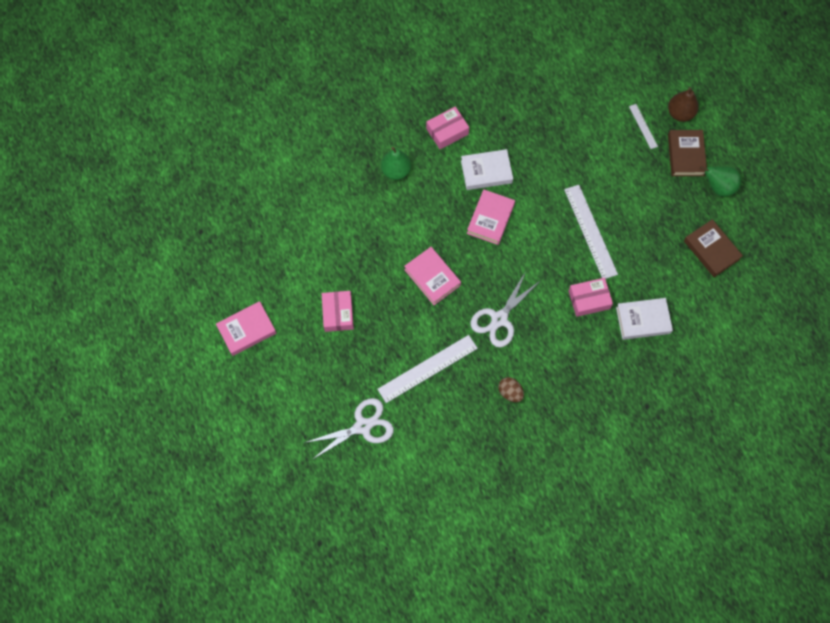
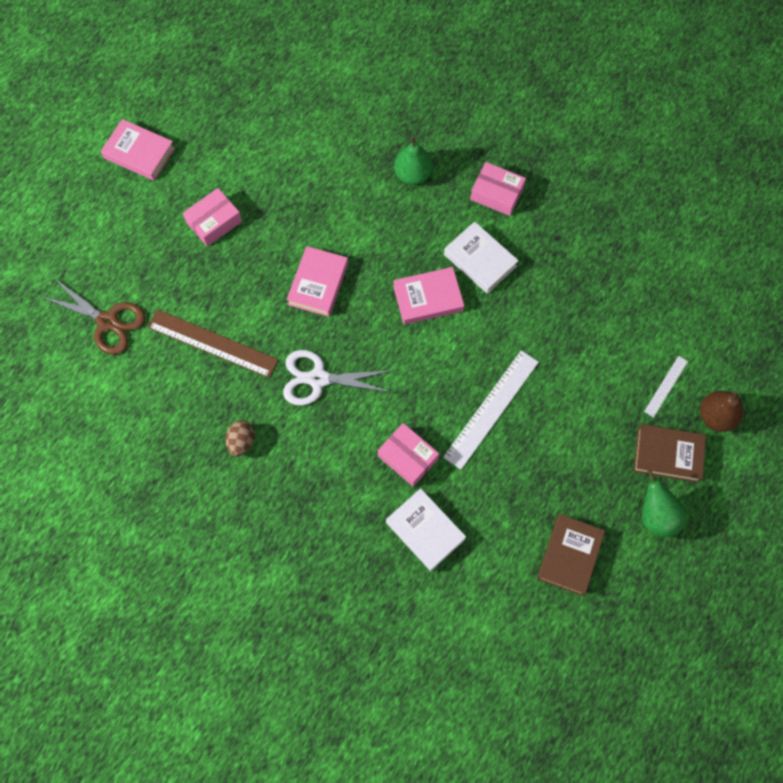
camera: 55 degrees right, 0 degrees up
white scissors [304,398,394,460] -> brown scissors [40,278,146,355]
white ruler [377,335,478,403] -> brown ruler [148,309,279,378]
brown book [668,130,707,176] -> brown book turned 45 degrees clockwise [633,424,706,483]

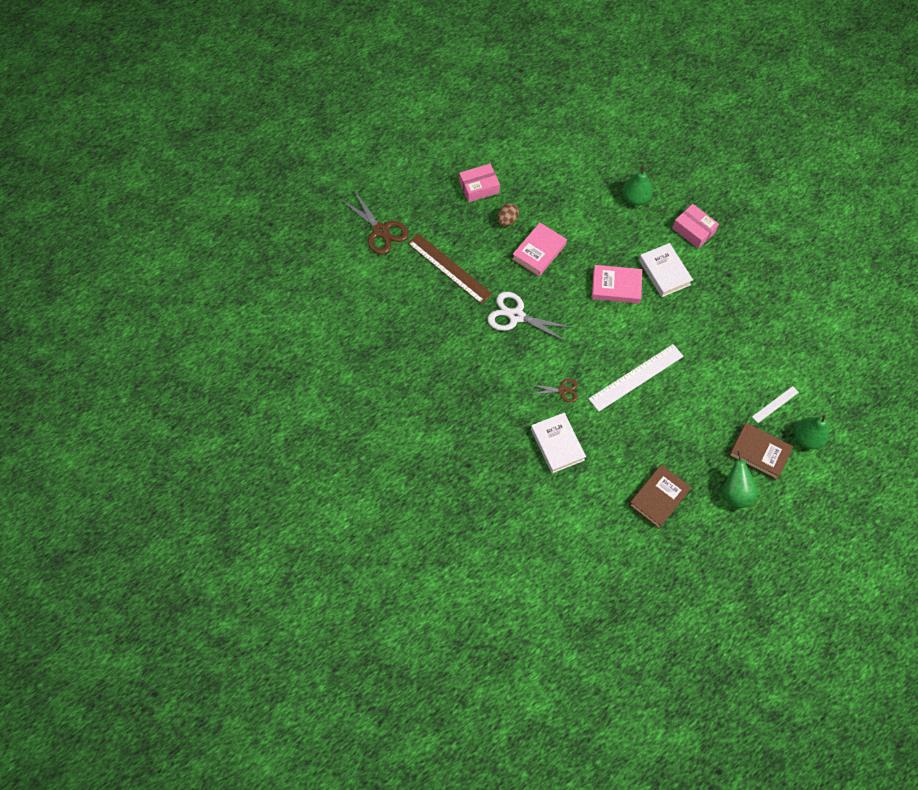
camera: 20 degrees right, 5 degrees down
pink book [101,119,175,181] -> none
brown egg [226,421,255,457] -> brown egg moved to [498,203,519,226]
pink box [378,423,439,487] -> brown scissors [530,379,578,402]
brown pear [700,391,743,432] -> green pear [794,414,829,449]

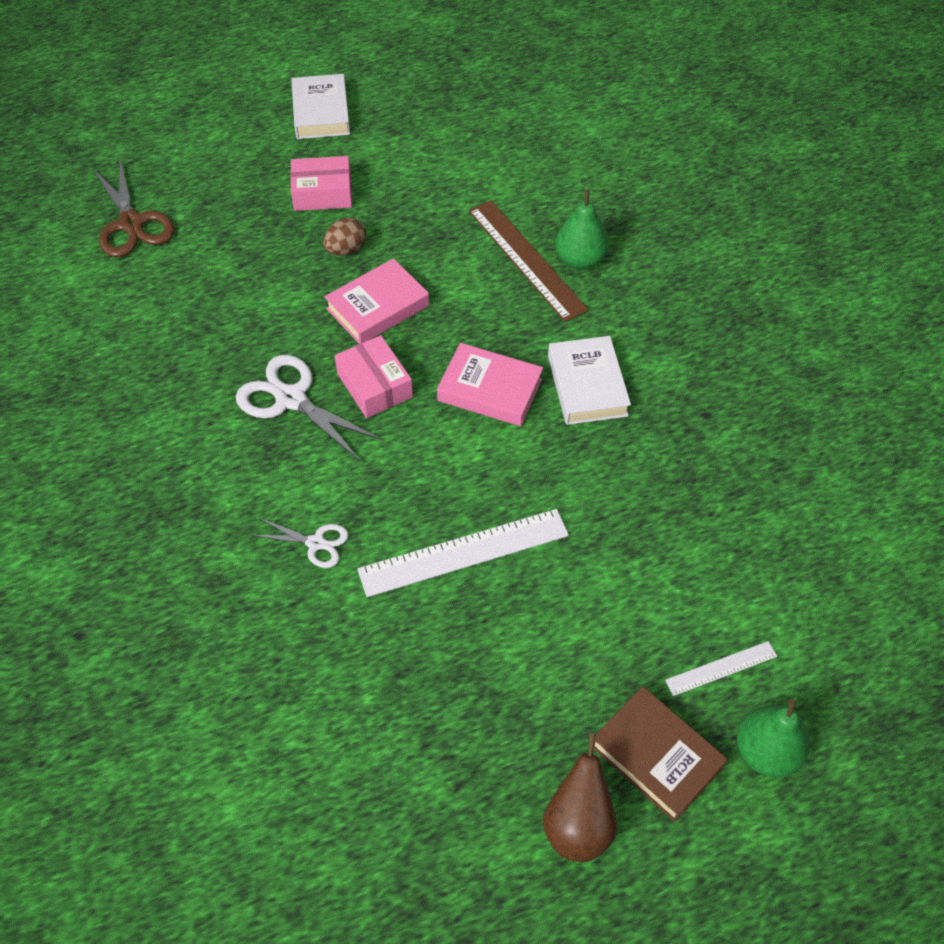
camera: 15 degrees right, 10 degrees down
brown ruler [408,233,492,304] -> brown ruler moved to [469,200,589,322]
brown scissors [530,379,578,402] -> white scissors [252,518,349,568]
white book [531,413,586,473] -> white book moved to [291,74,350,139]
brown book [629,464,692,529] -> none
pink box [672,204,719,249] -> pink box moved to [335,335,413,418]
green pear [722,451,758,508] -> brown pear [543,733,617,862]

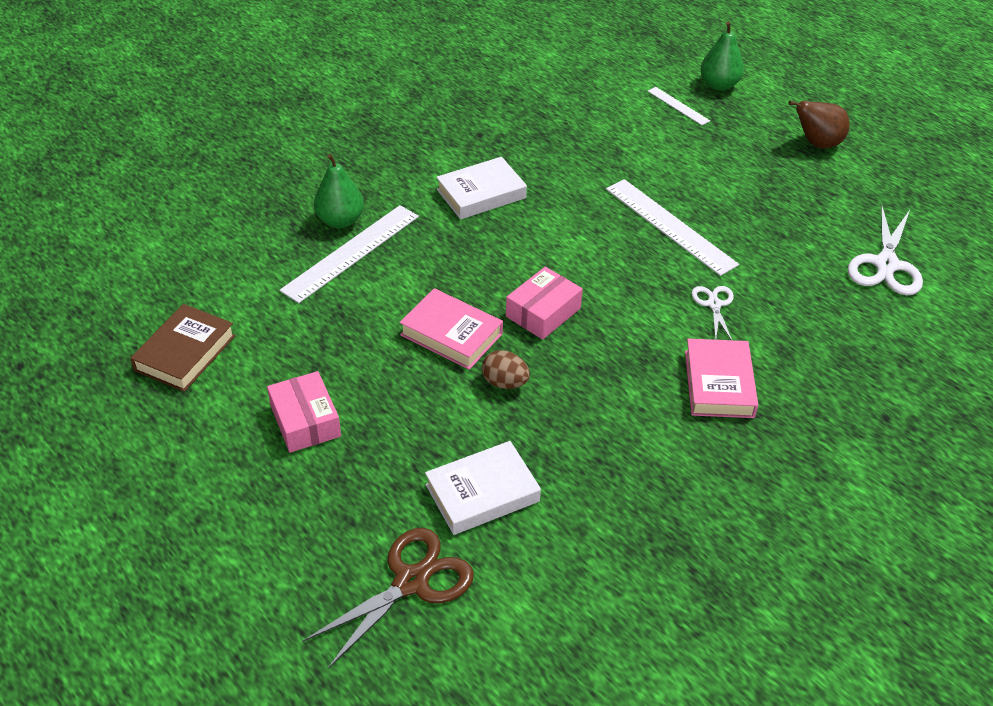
camera: 110 degrees left, 10 degrees down
white scissors [236,355,383,462] -> white scissors moved to [848,205,923,296]
white book [291,74,350,139] -> white book moved to [425,441,541,535]
brown egg [323,218,366,256] -> brown egg moved to [482,350,530,389]
pink book [437,343,543,426] -> pink book moved to [685,338,758,418]
brown ruler [469,200,589,322] -> white ruler [280,205,419,303]
brown book [593,687,728,822] -> brown book moved to [130,304,236,392]

